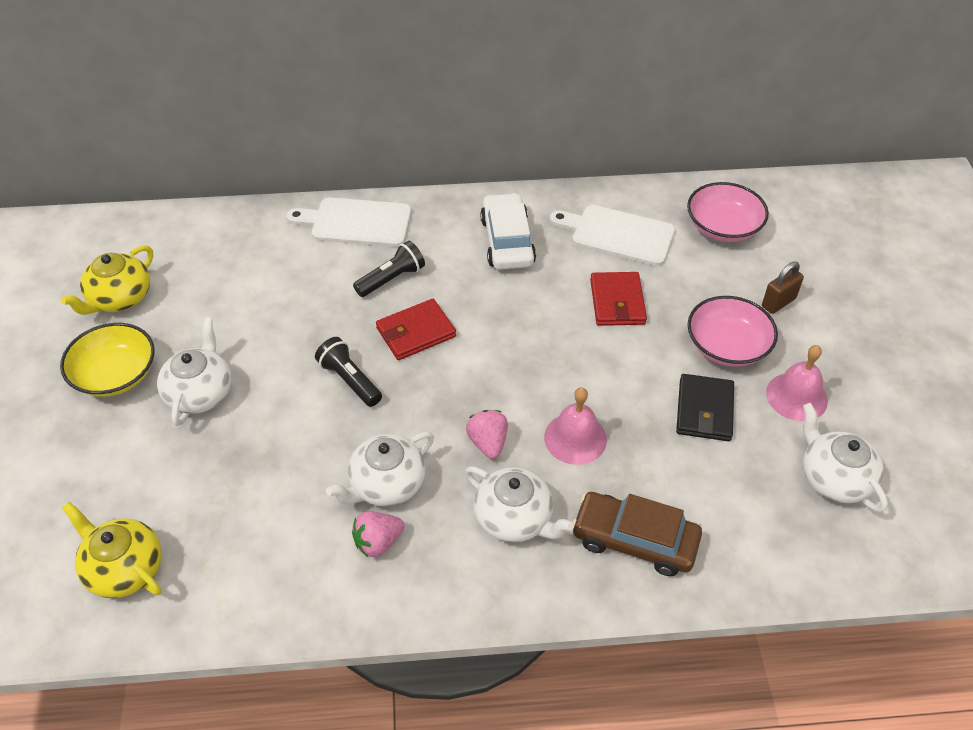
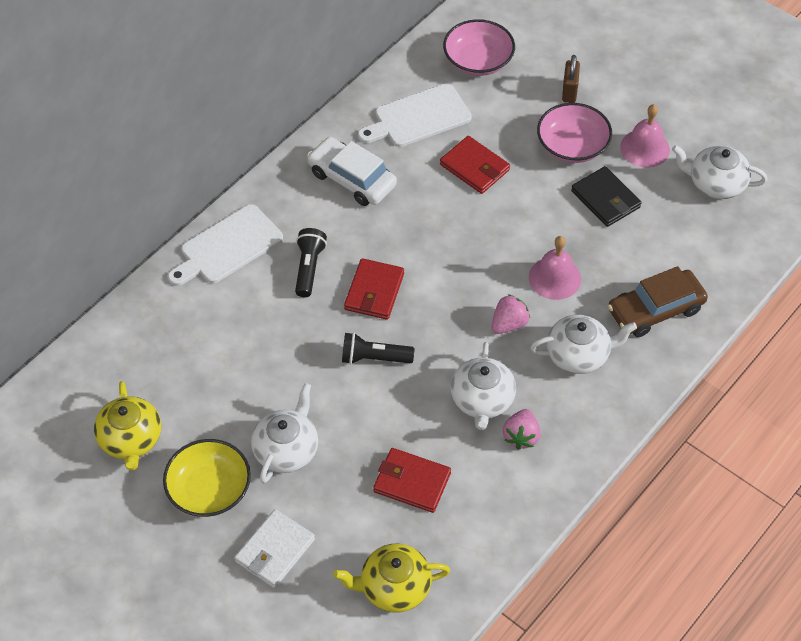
camera: 45 degrees left, 5 degrees up
white teapot [157,317,232,426] -> white teapot turned 60 degrees clockwise [251,383,318,483]
pink strawberry [466,410,508,459] -> pink strawberry turned 105 degrees clockwise [492,294,530,334]
none -> white wallet [234,509,315,588]
none -> red wallet [373,448,451,513]

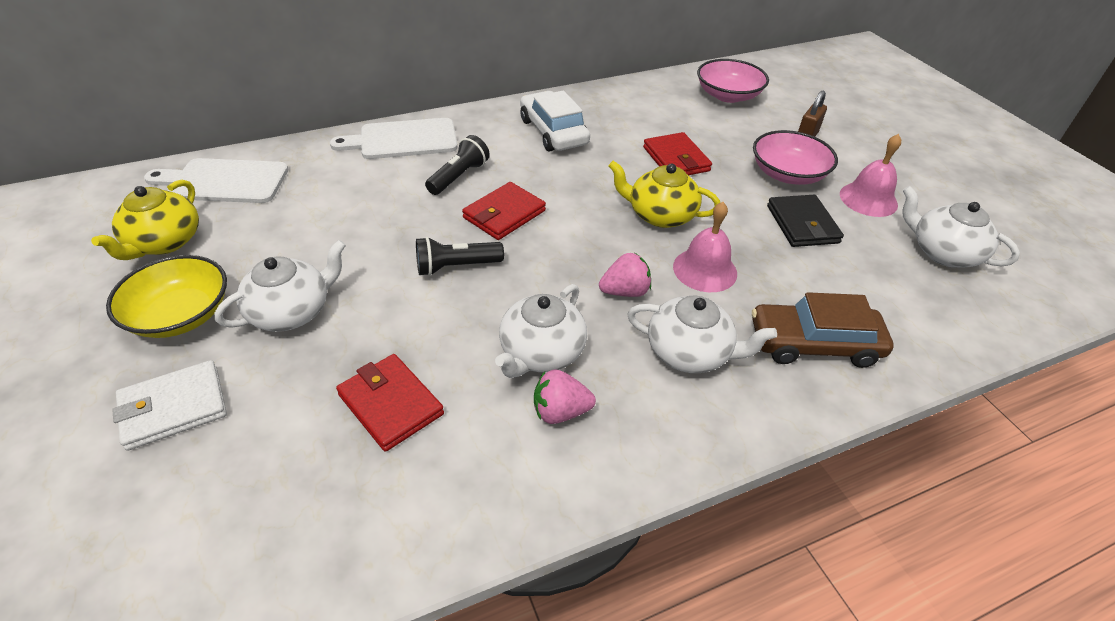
camera: 25 degrees right, 10 degrees down
yellow teapot [333,544,450,612] -> yellow teapot moved to [609,161,720,228]
black flashlight [342,332,414,364] -> black flashlight turned 45 degrees counterclockwise [416,237,504,276]
white cutting board [358,83,472,147] -> white cutting board moved to [144,158,288,203]
pink strawberry [503,409,540,450] -> pink strawberry turned 45 degrees clockwise [534,369,596,424]

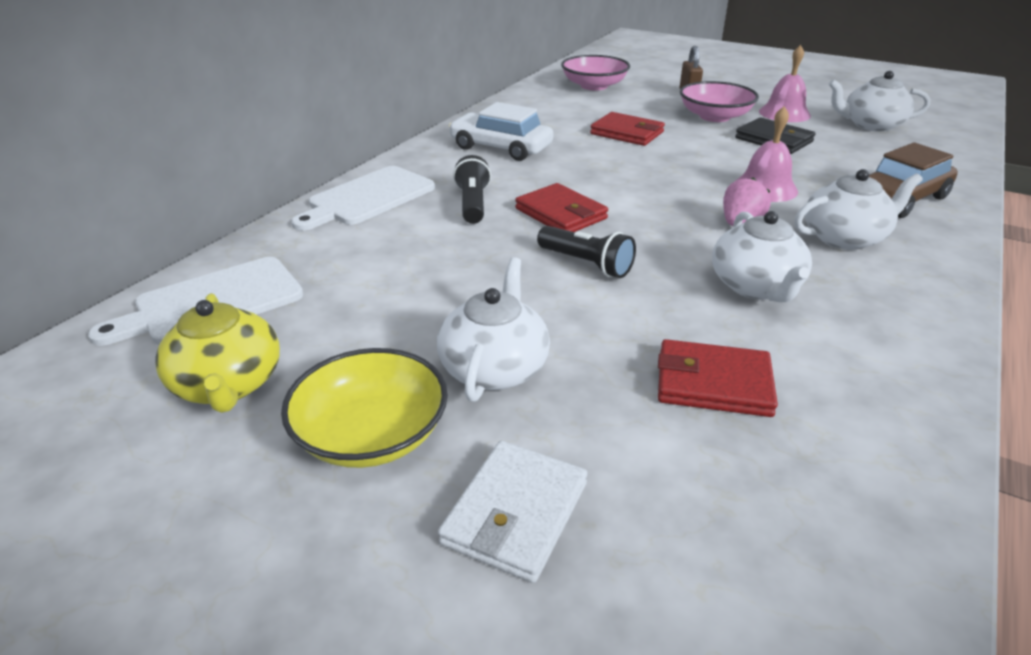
camera: 35 degrees left, 10 degrees down
black flashlight [416,237,504,276] -> black flashlight turned 90 degrees counterclockwise [537,226,636,278]
red wallet [462,182,546,240] -> red wallet turned 45 degrees counterclockwise [515,183,608,232]
pink strawberry [534,369,596,424] -> none
yellow teapot [609,161,720,228] -> none

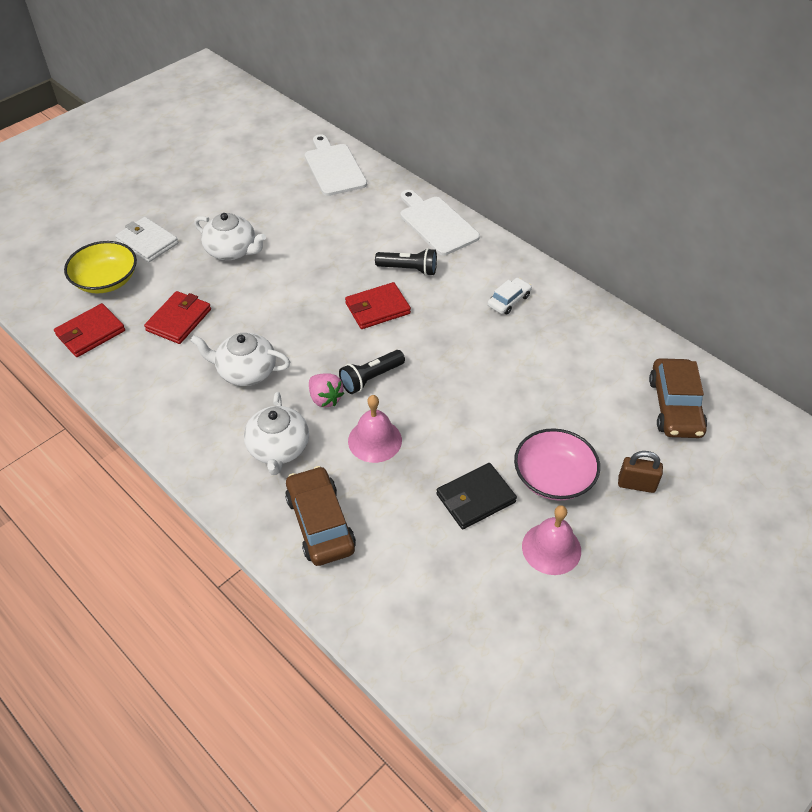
camera: 105 degrees right, 15 degrees up
yellow teapot [155,293,280,413] -> none
yellow bowl [281,348,448,468] -> yellow bowl moved to [64,241,137,294]
white car [449,102,554,161] -> white car [488,278,532,314], size x0.57
black flashlight [537,226,636,278] -> black flashlight moved to [339,350,405,394]
pink bowl [561,55,630,90] -> brown car [649,358,707,438]
red wallet [590,112,665,146] -> red wallet moved to [54,303,125,357]
white teapot [828,71,930,132] -> none

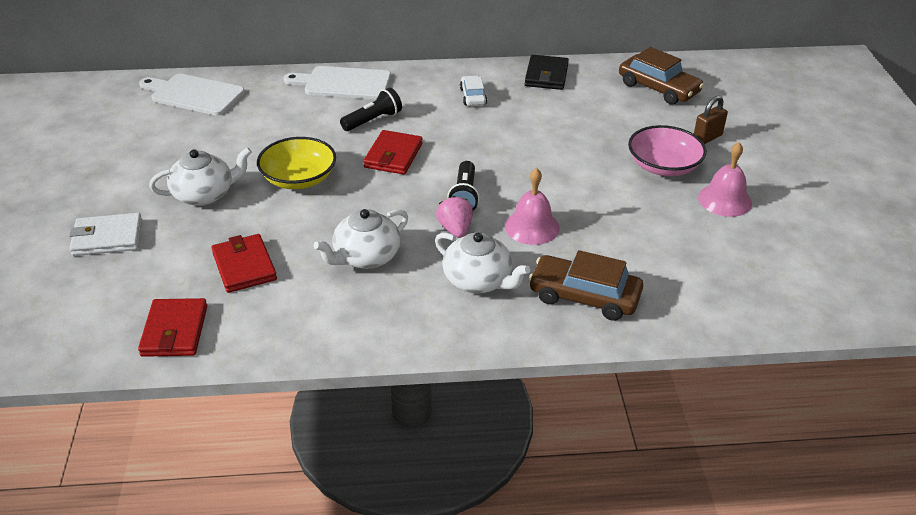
camera: 50 degrees left, 10 degrees down
yellow bowl [64,241,137,294] -> yellow bowl moved to [257,137,336,189]
pink strawberry [309,373,344,408] -> pink strawberry turned 105 degrees counterclockwise [436,196,473,238]
black wallet [436,463,517,529] -> black wallet moved to [525,55,569,90]

